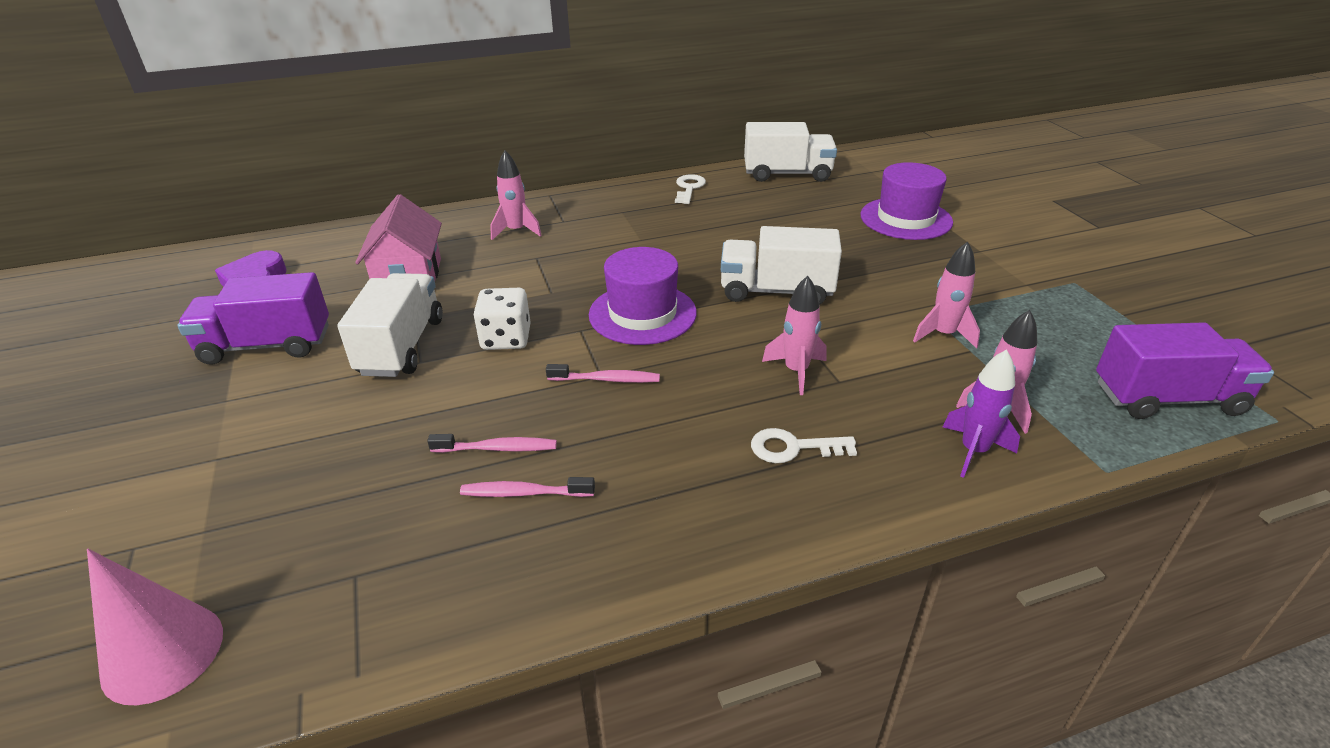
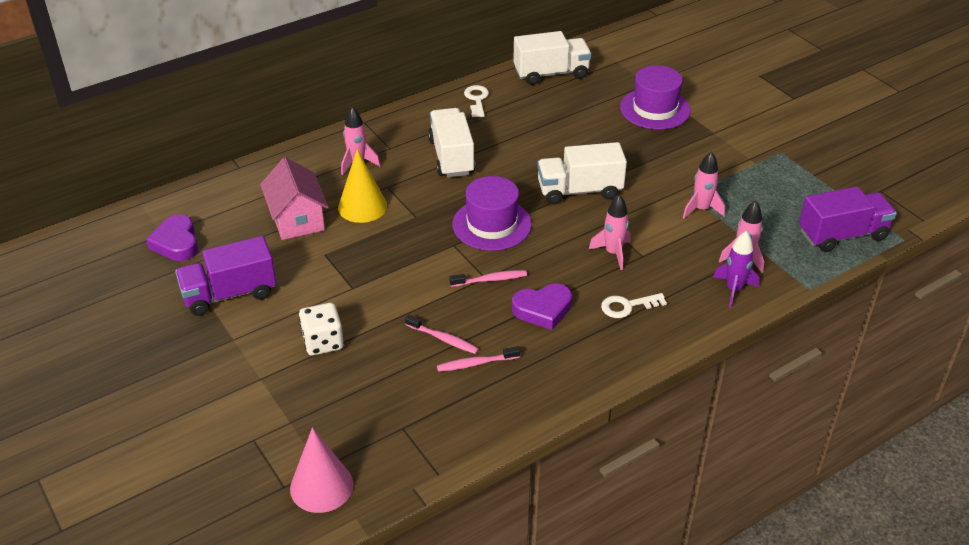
camera: 15 degrees left, 5 degrees up
white truck [337,273,443,377] -> white truck moved to [428,108,475,177]
pink toothbrush [427,434,557,453] -> pink toothbrush turned 45 degrees clockwise [405,315,479,354]
white dice [474,288,531,350] -> white dice moved to [299,303,344,356]
none -> yellow cone [338,149,387,223]
none -> purple heart [512,283,572,330]

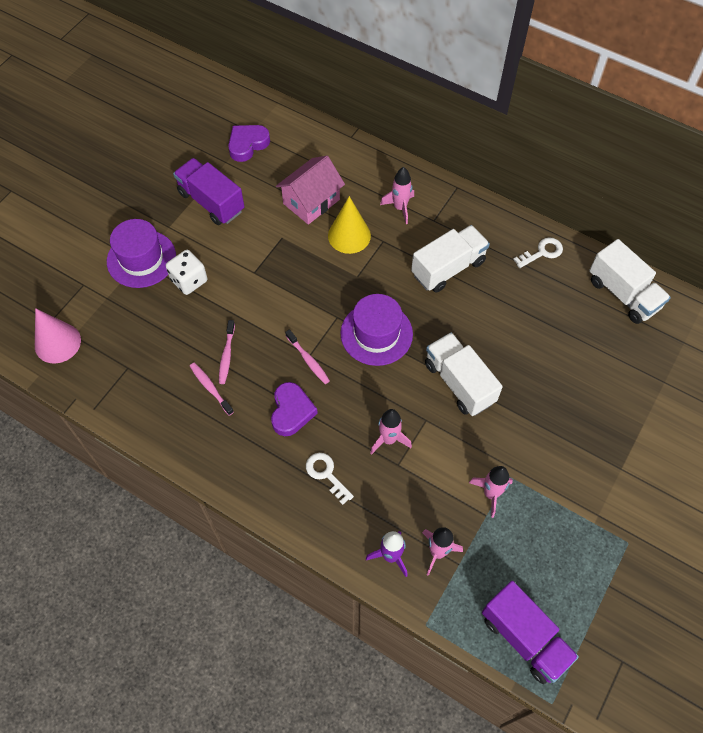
camera: 65 degrees right, 20 degrees up
purple heart [512,283,572,330] -> purple heart turned 135 degrees counterclockwise [271,382,318,436]
purple hat [620,65,691,130] -> purple hat moved to [107,219,176,288]

